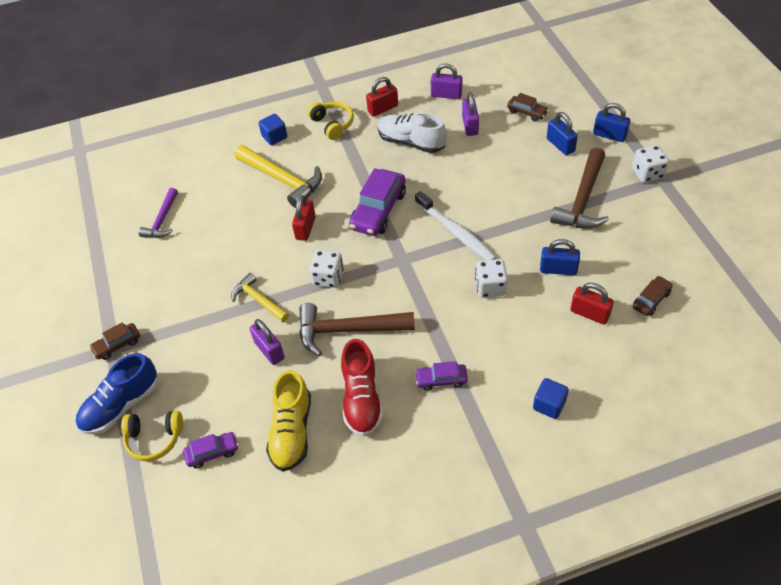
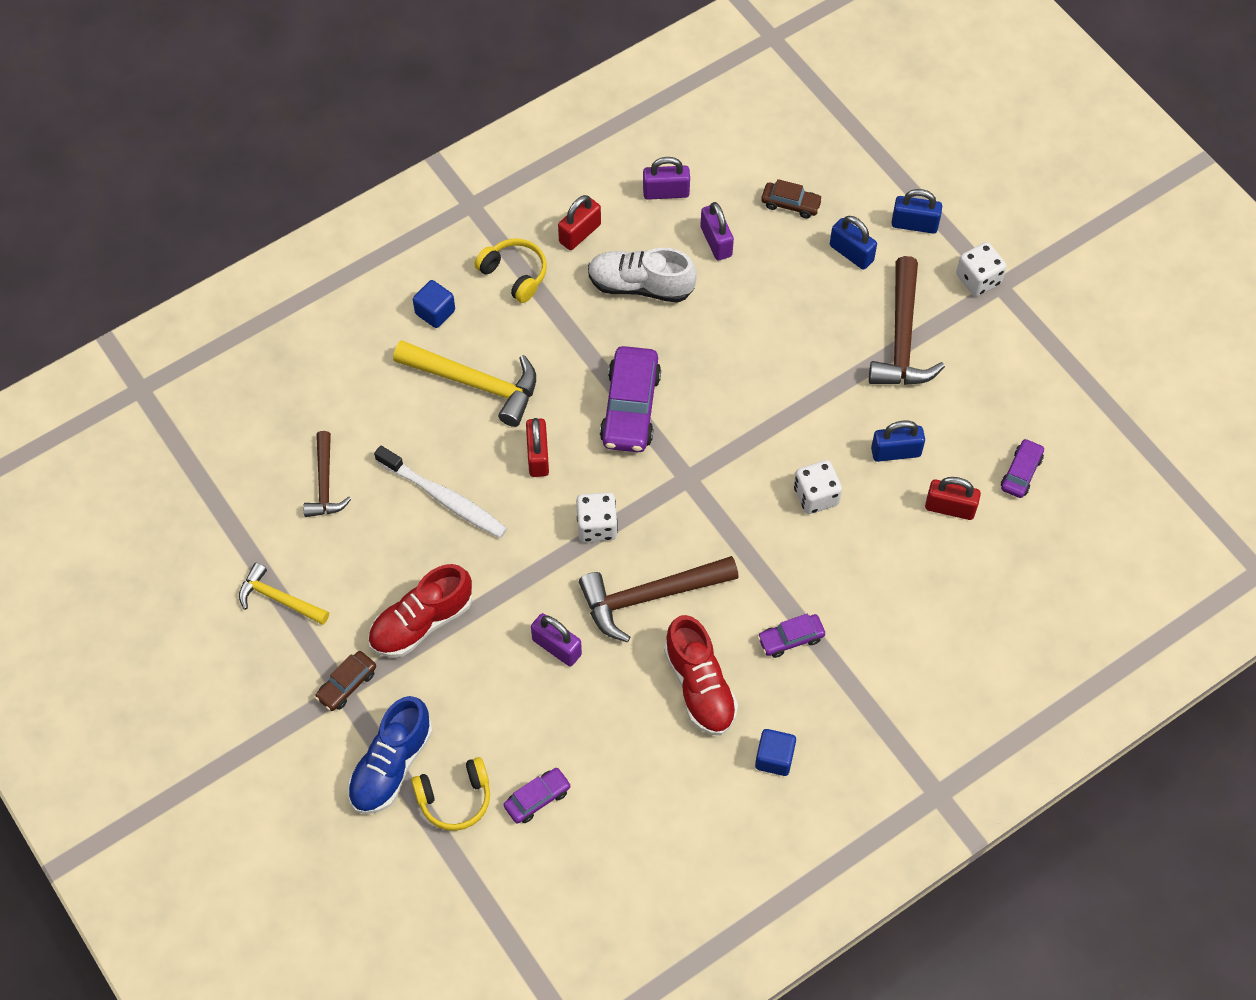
camera: 20 degrees left, 10 degrees up
purple hammer [139,188,178,238] -> brown hammer [303,431,351,517]
yellow hammer [231,273,289,322] -> yellow hammer moved to [239,563,329,625]
yellow shoe [266,370,311,472] -> none
white toothbrush [415,191,496,260] -> white toothbrush moved to [374,446,507,538]
blue cube [533,378,569,419] -> blue cube moved to [755,729,796,776]
brown car [633,276,673,316] -> purple car [1001,438,1044,498]
none -> red shoe [368,564,472,657]

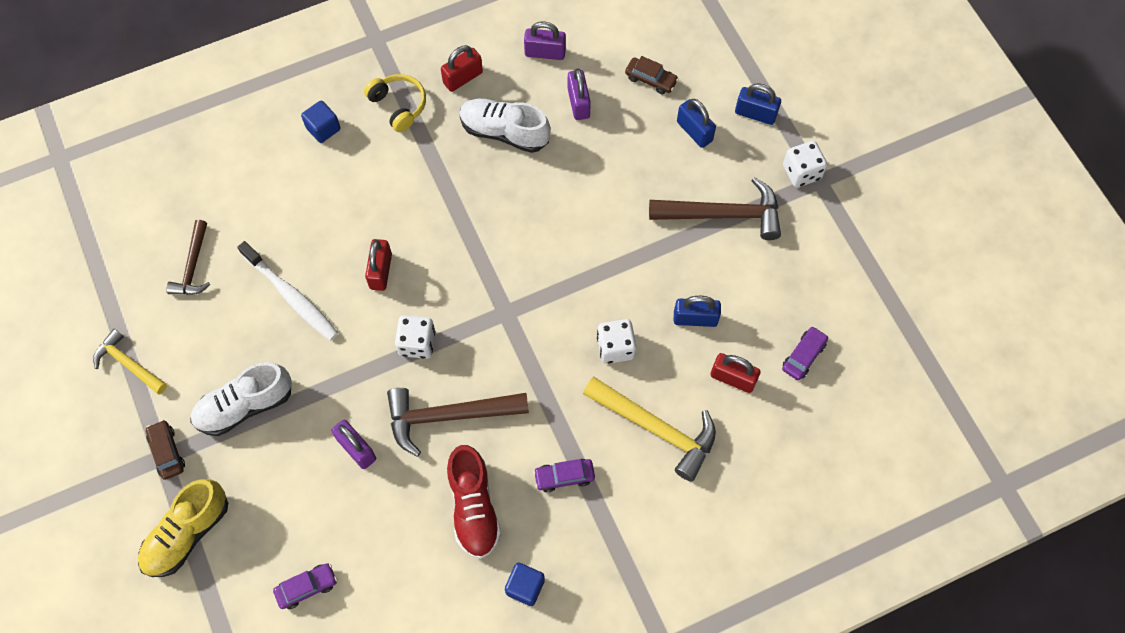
camera: 10 degrees right, 5 degrees up
brown car [315,651,376,711] -> brown car turned 105 degrees clockwise [146,420,185,480]
blue shoe [347,696,433,814] -> yellow shoe [138,479,228,577]
red shoe [368,564,472,657] -> white shoe [190,362,292,436]
yellow hammer [393,340,536,427] -> yellow hammer moved to [583,376,716,482]
yellow headphones [411,757,490,831] -> none
purple car [600,346,661,452] -> none
brown hammer [869,256,945,385] -> brown hammer turned 105 degrees counterclockwise [649,177,781,240]

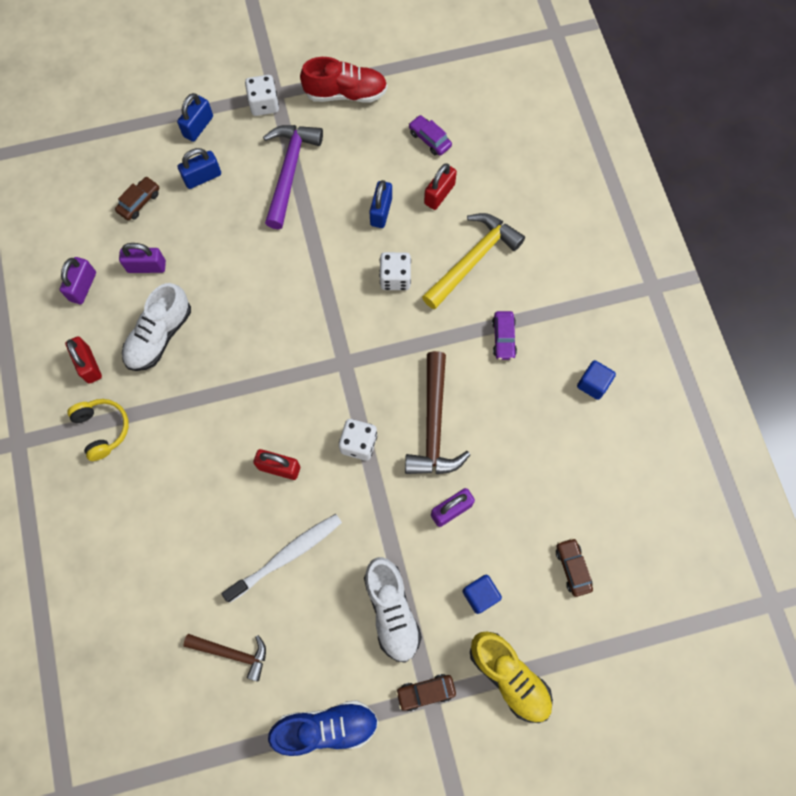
camera: 80 degrees left, 5 degrees up
yellow hammer [93,329,167,394] -> blue shoe [268,700,378,756]
purple car [273,563,337,609] -> brown car [556,538,593,597]
blue cube [301,101,341,143] -> blue cube moved to [463,575,502,614]
yellow headphones [364,74,426,132] -> yellow headphones turned 90 degrees clockwise [67,399,129,461]
red shoe [447,445,501,559] -> red shoe moved to [300,57,387,103]
brown hammer [649,177,781,240] -> purple hammer [263,125,323,229]

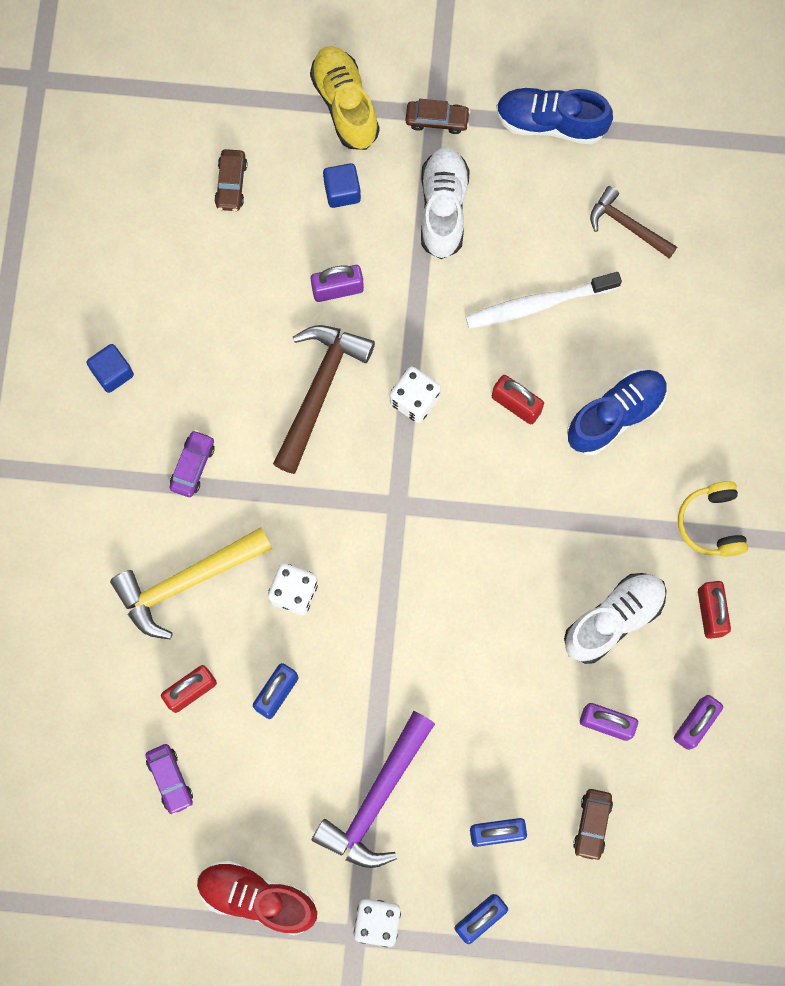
camera: 160 degrees left, 5 degrees up
brown car [115,176,159,220] -> brown car turned 45 degrees counterclockwise [573,789,613,861]
none -> blue shoe [567,369,668,455]

